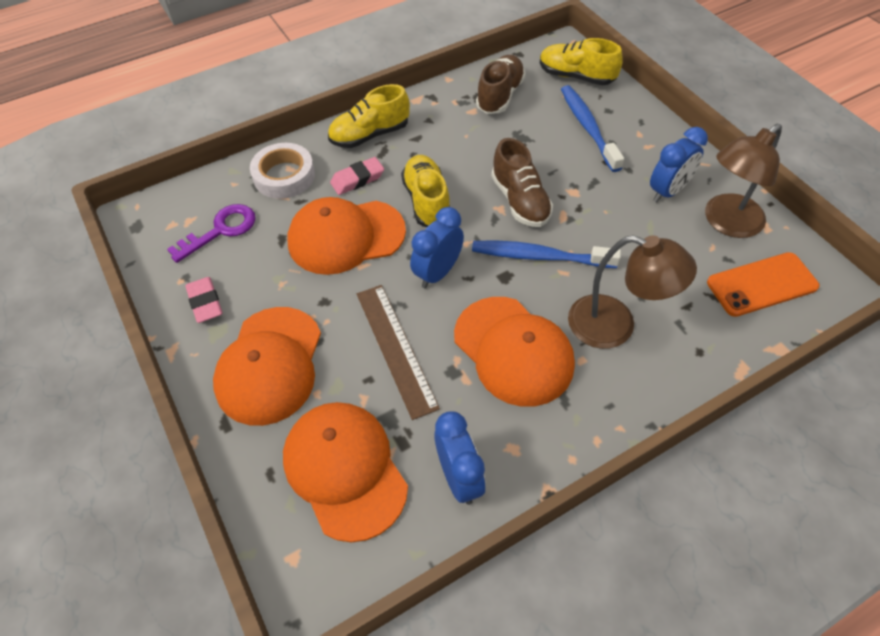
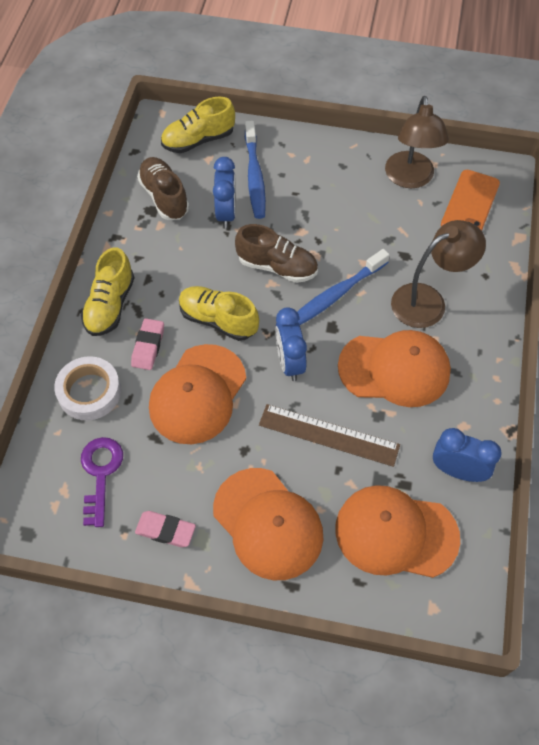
camera: 50 degrees left, 5 degrees up
blue toothbrush [561,85,624,172] -> blue toothbrush turned 120 degrees counterclockwise [245,121,266,219]
blue clock [650,127,708,202] -> blue clock moved to [213,157,236,229]

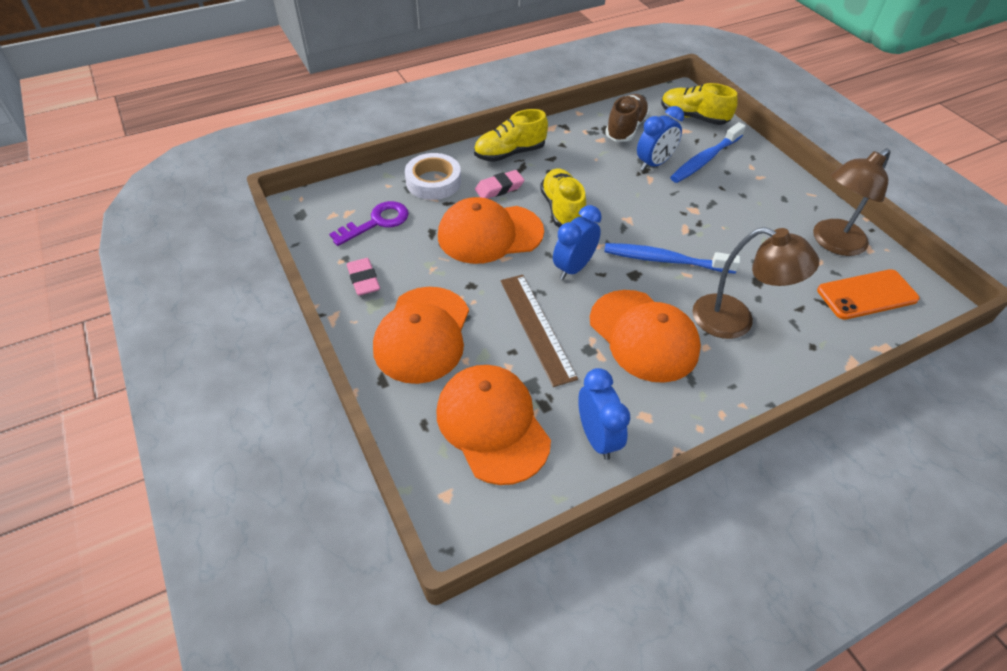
camera: 50 degrees right, 10 degrees down
brown shoe [235,224,318,283] -> none

